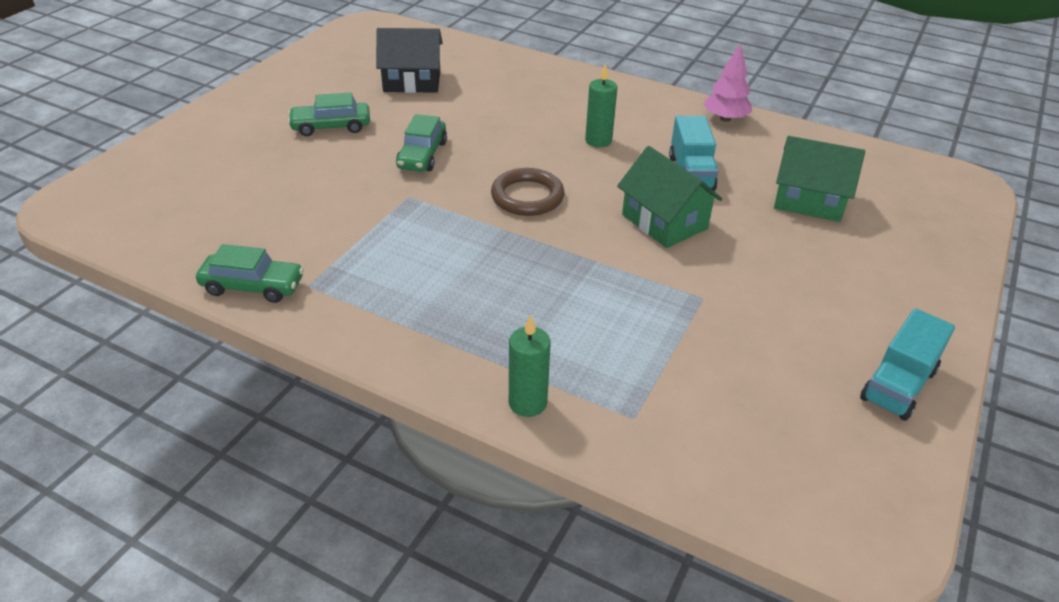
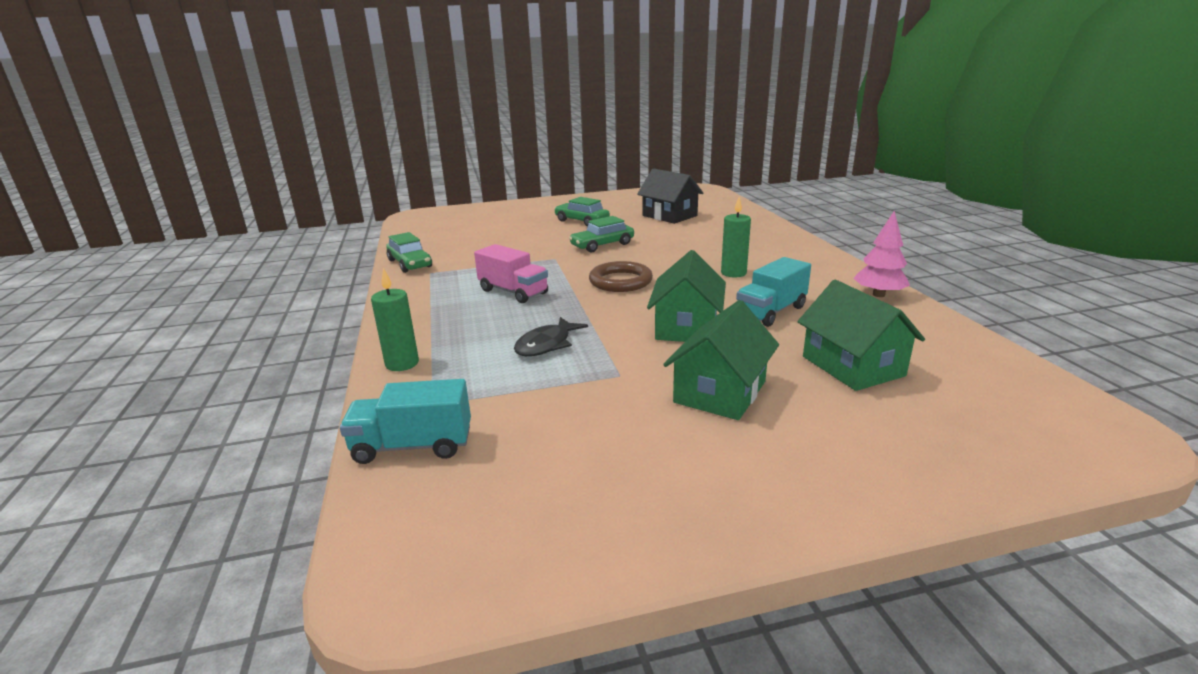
camera: 50 degrees right, 15 degrees down
turquoise truck [860,308,955,421] -> turquoise truck moved to [340,379,471,464]
none -> pink truck [474,244,548,303]
none -> black fish [514,317,588,356]
none -> green house [663,300,779,420]

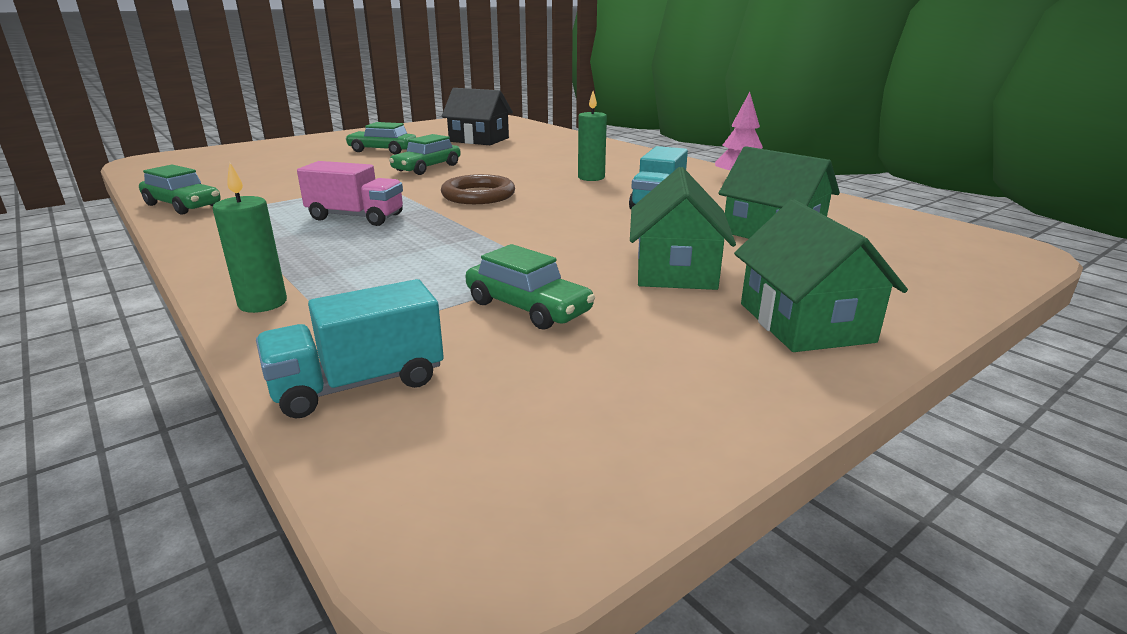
camera: 25 degrees left, 0 degrees up
black fish [514,317,588,356] -> none
green house [647,250,726,342] -> green house moved to [734,200,908,352]
none -> green car [465,244,595,330]

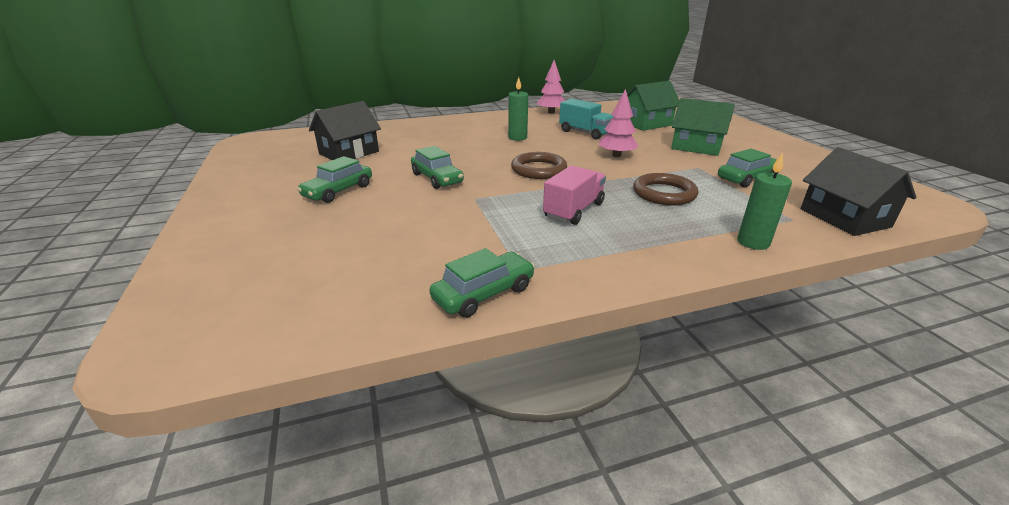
camera: 70 degrees left, 5 degrees up
turquoise truck [256,279,444,418] -> black house [801,147,917,236]
green house [734,200,908,352] -> none
none -> pink tree [599,89,639,157]
none -> brown ring [633,173,699,206]

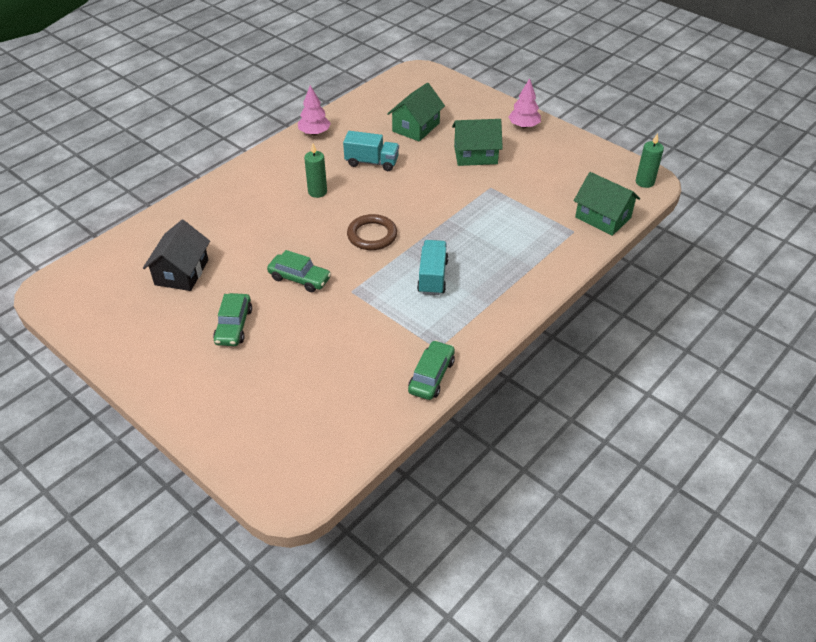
camera: 30 degrees left, 15 degrees up
pink truck [543,165,606,225] -> turquoise truck [417,240,448,295]
pink tree [599,89,639,157] -> pink tree moved to [509,78,541,128]
brown ring [633,173,699,206] -> none
green car [718,149,778,187] -> none
green candle [737,152,792,250] -> green candle moved to [636,133,664,188]
black house [801,147,917,236] -> green house [574,172,640,236]

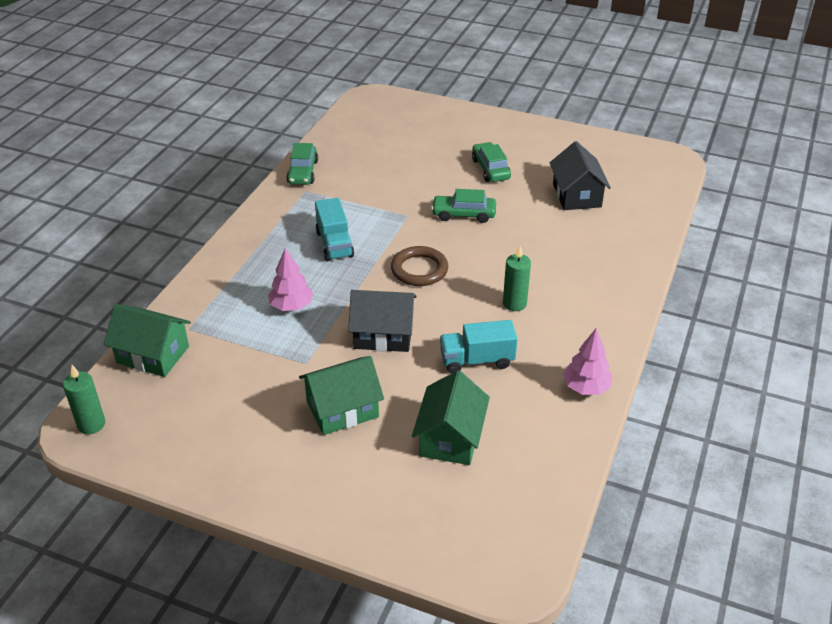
camera: 160 degrees right, 5 degrees down
pink tree [509,78,541,128] -> pink tree moved to [268,248,313,311]
none -> black house [348,290,417,352]

